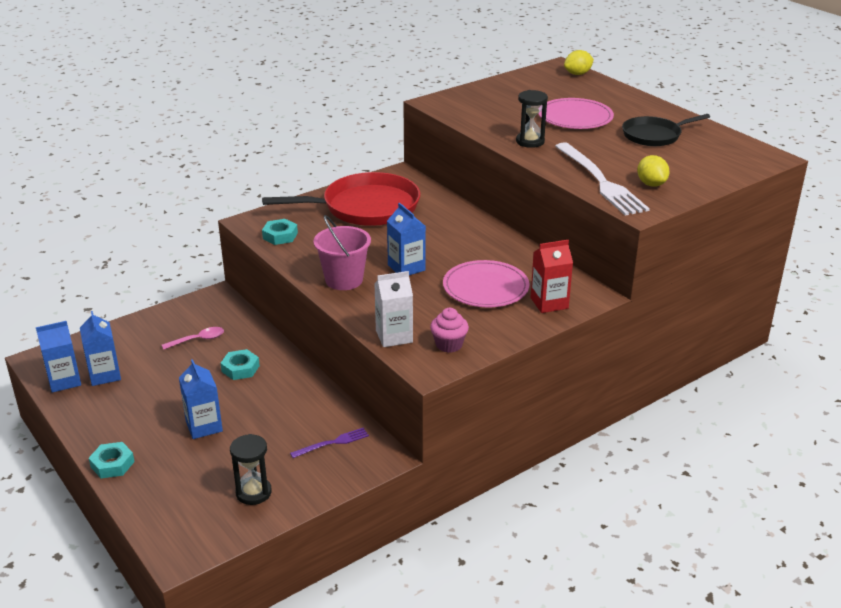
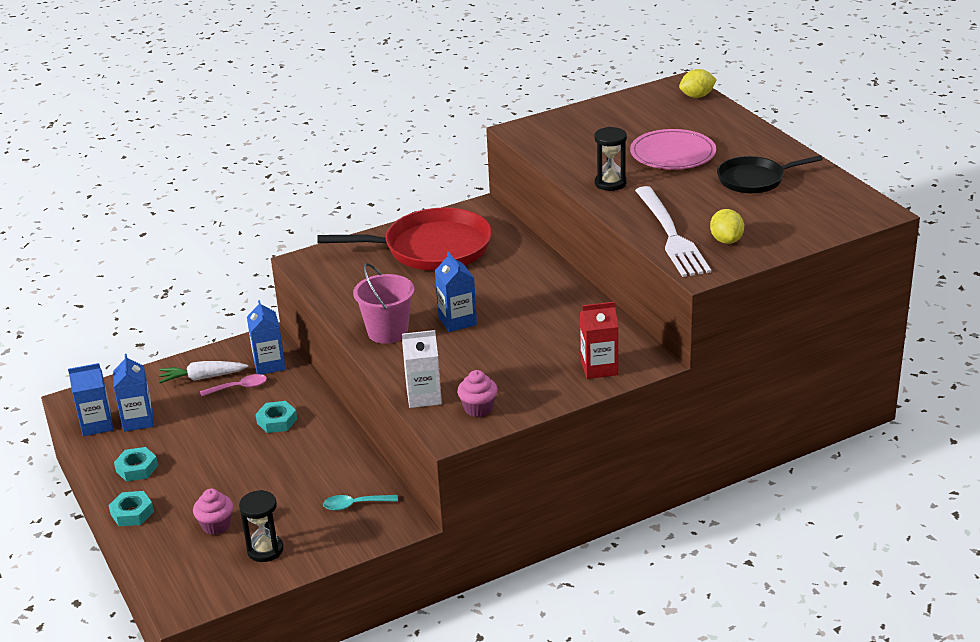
camera: 10 degrees right, 0 degrees up
blue carton [179,359,223,439] -> blue carton moved to [247,300,286,374]
turquoise nut [262,219,298,245] -> turquoise nut moved to [114,447,158,482]
purple fork [290,428,369,458] -> turquoise spoon [323,495,398,511]
pink plate [443,260,529,307] -> none
none -> white carrot [159,361,248,383]
none -> pink cupcake [193,489,233,535]

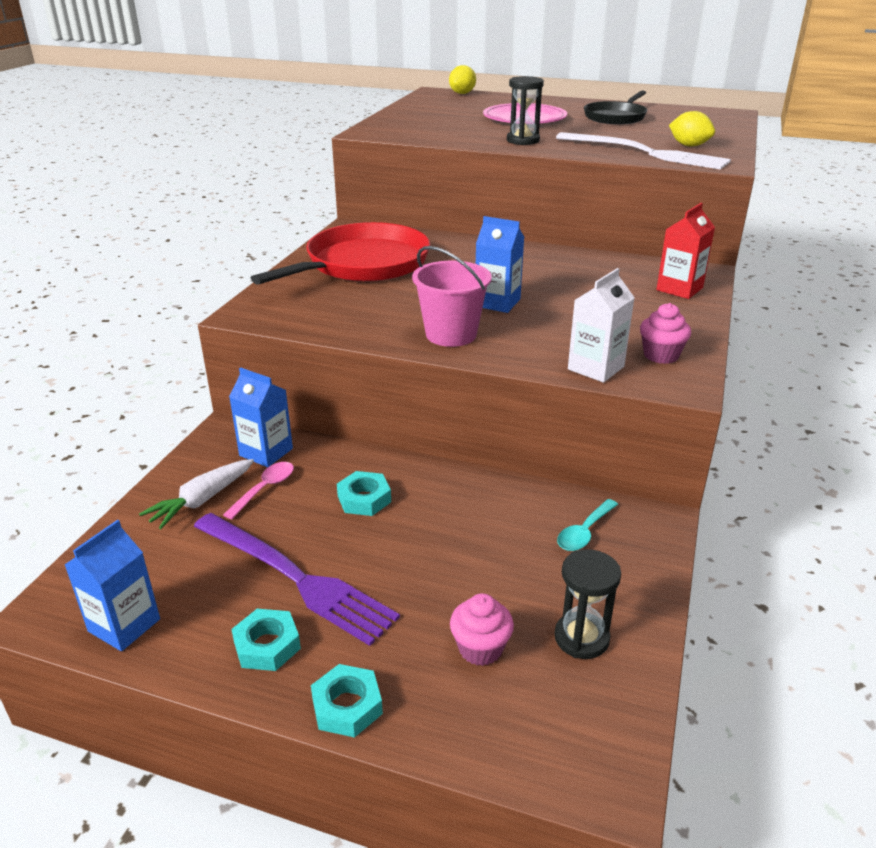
camera: 45 degrees left, 0 degrees up
blue carton [113,354,154,432] -> none
none -> purple fork [194,513,400,646]

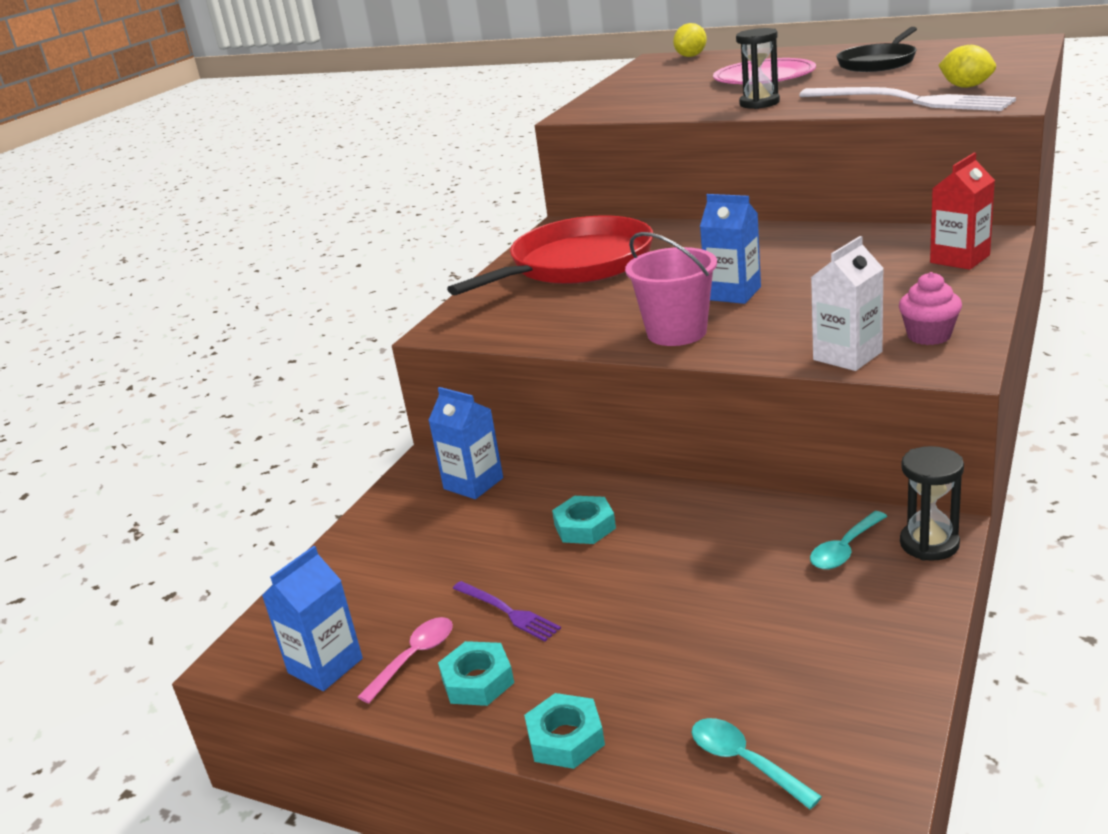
camera: 10 degrees right, 5 degrees down
white carrot [139,459,254,529] -> none
purple fork [194,513,400,646] -> purple fork [452,581,561,641], size x0.47
pink spoon [223,462,294,519] -> pink spoon moved to [358,617,453,703]
pink cupcake [450,593,514,666] -> none
black hourglass [554,549,621,659] -> black hourglass moved to [900,446,964,561]
none -> turquoise spoon [692,718,822,809]

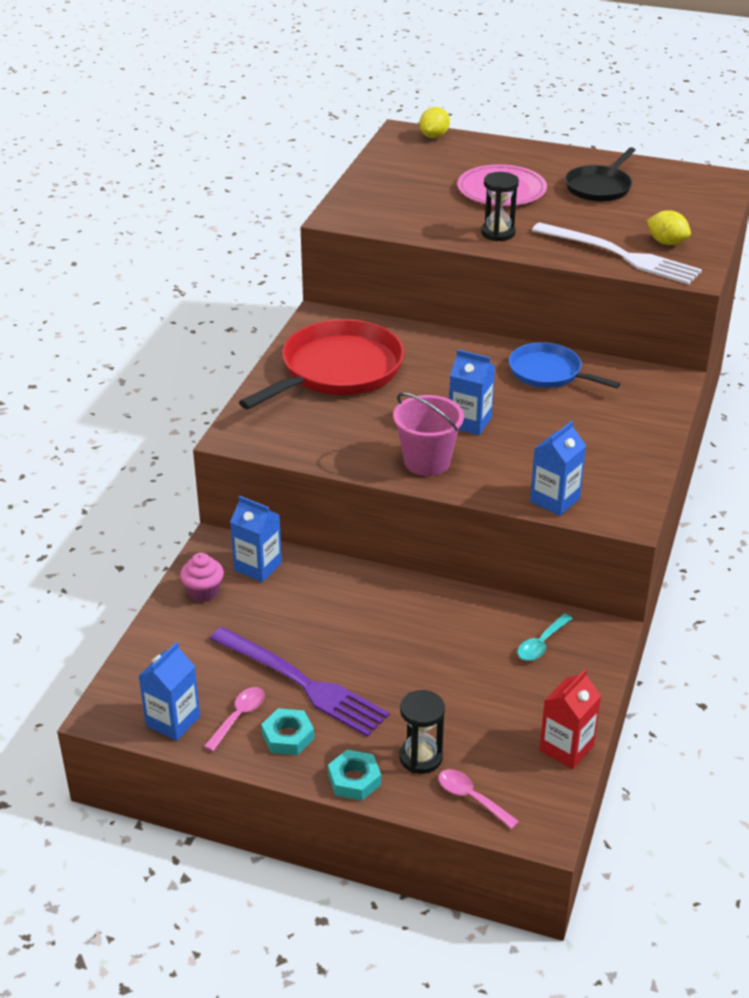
camera: 10 degrees left, 10 degrees up
purple fork [452,581,561,641] -> purple fork [210,627,389,737], size x2.12
turquoise nut [552,496,616,544] -> none
turquoise spoon [692,718,822,809] -> pink spoon [438,769,519,829]
white carton [811,236,884,371] -> blue carton [530,421,586,516]
pink cupcake [899,272,962,345] -> pink cupcake moved to [180,553,224,602]
black hourglass [900,446,964,561] -> black hourglass moved to [399,690,445,774]
red carton [930,153,995,270] -> red carton moved to [539,669,601,769]
none -> blue pan [509,342,620,388]

